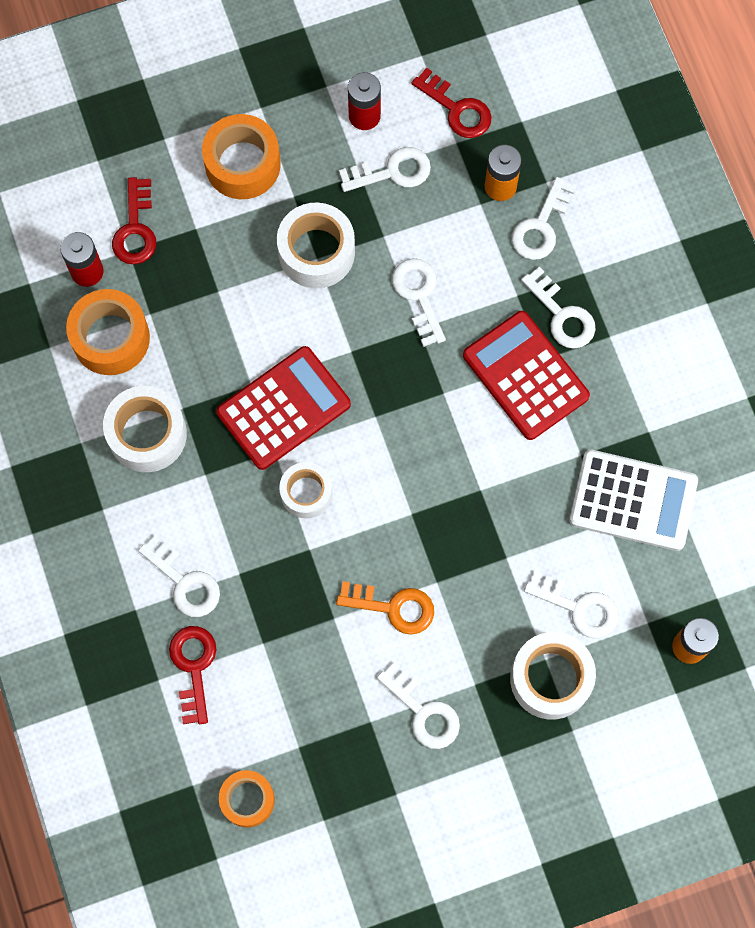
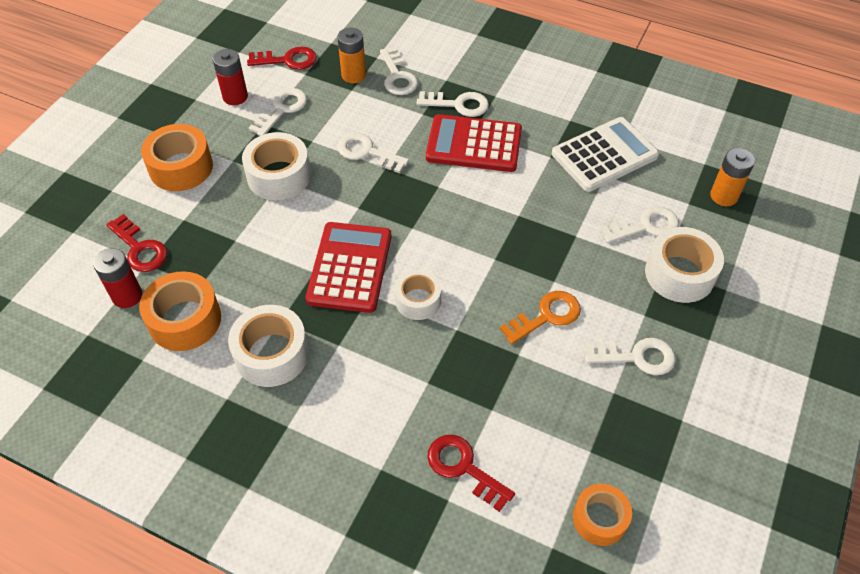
camera: 45 degrees left, 20 degrees down
white key [138,534,220,617] -> none

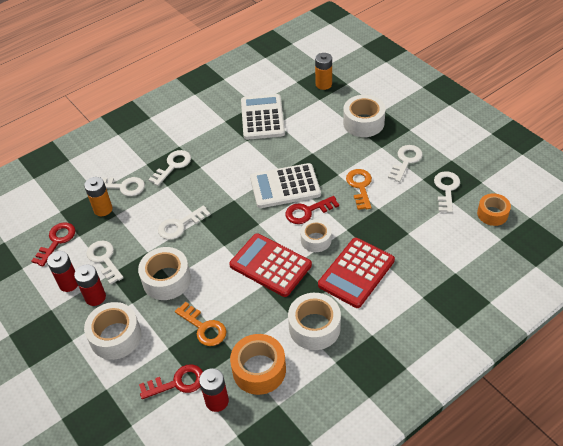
camera: 60 degrees left, 5 degrees down
orange tape [141,124,213,191] -> white tape [84,302,141,360]
red calculator [426,114,522,172] -> red calculator moved to [318,238,395,308]
red key [427,435,515,512] -> red key moved to [285,196,339,224]
white key [600,206,679,243] -> white key moved to [434,171,460,213]
none -> red battery [74,264,106,306]
none -> orange key [175,302,227,346]
none -> white calculator [250,163,321,208]

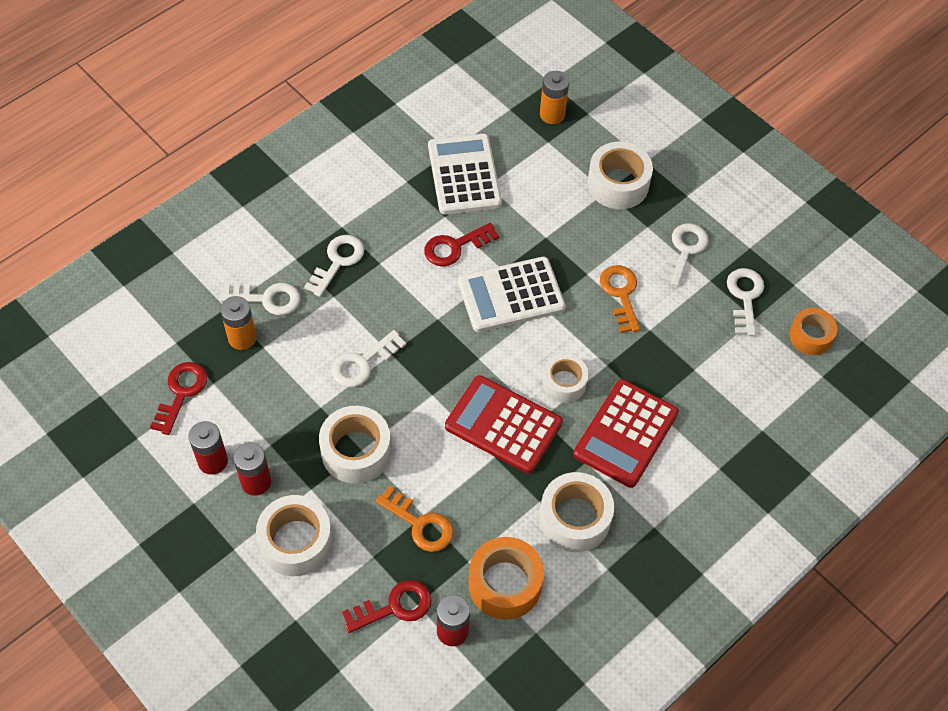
camera: 10 degrees left, 10 degrees up
white key [86,241,124,285] -> none
red key [285,196,339,224] -> red key moved to [424,223,499,266]

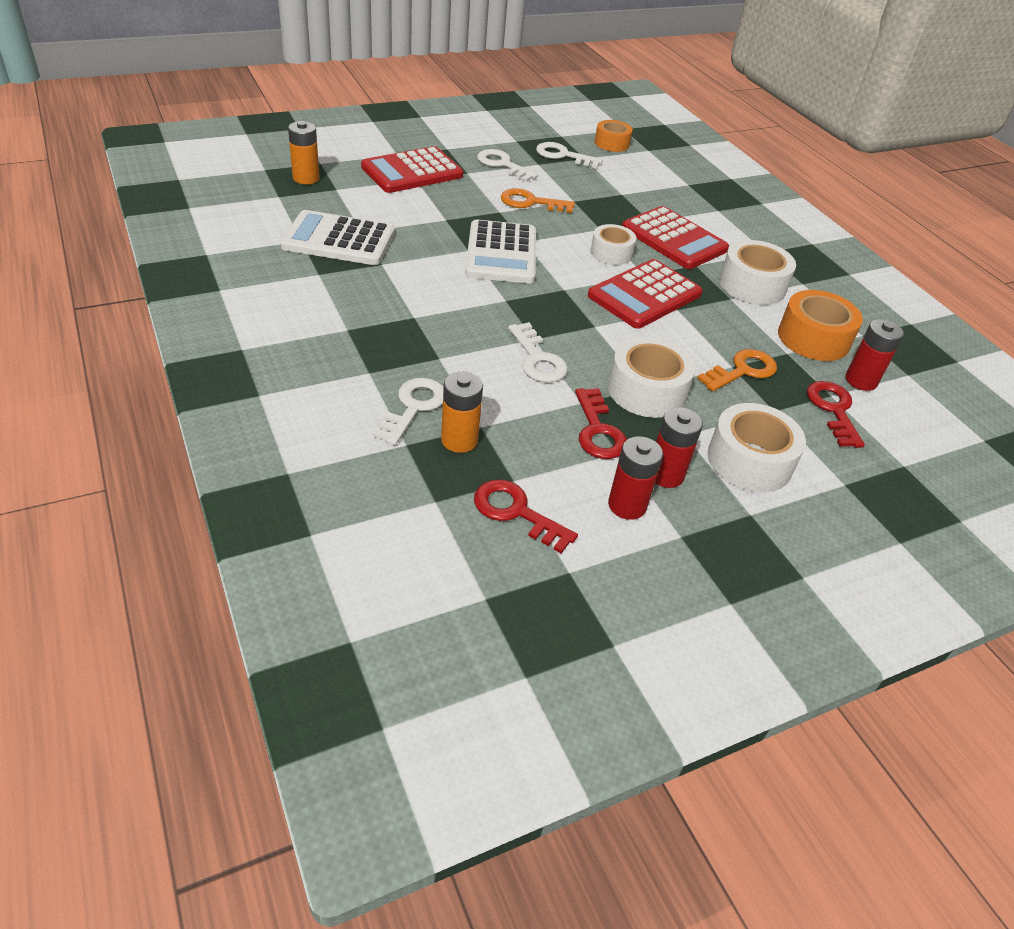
camera: 75 degrees left, 15 degrees down
white key [304,235,364,297] -> none
red key [424,223,499,266] -> red key moved to [575,388,627,459]
white tape [587,142,653,209] -> red calculator [361,146,463,193]

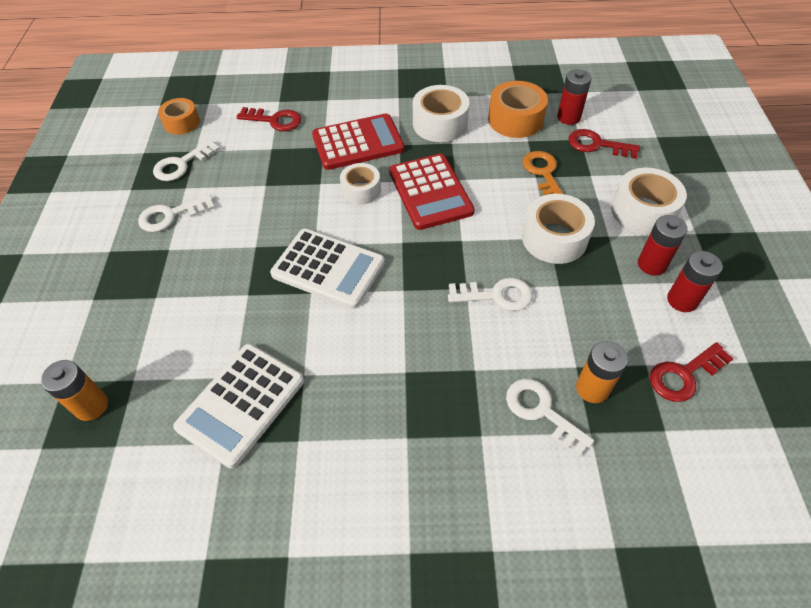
camera: 60 degrees left, 10 degrees up
red calculator [361,146,463,193] -> none
orange key [501,188,575,213] -> none
red key [575,388,627,459] -> red key moved to [237,107,301,131]

